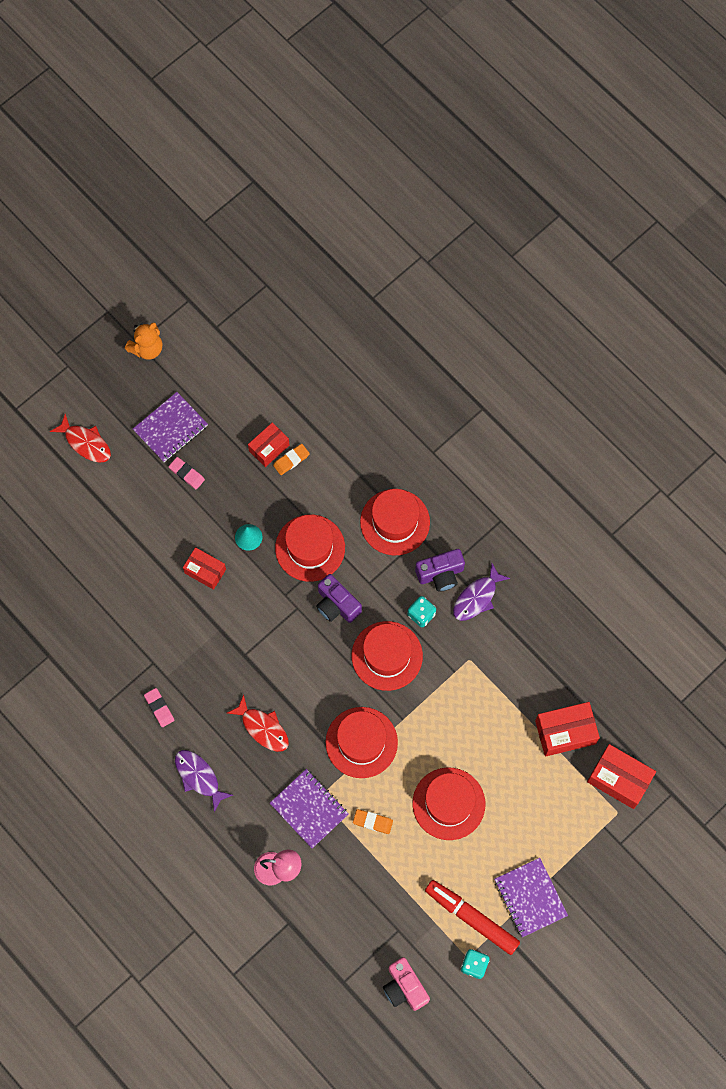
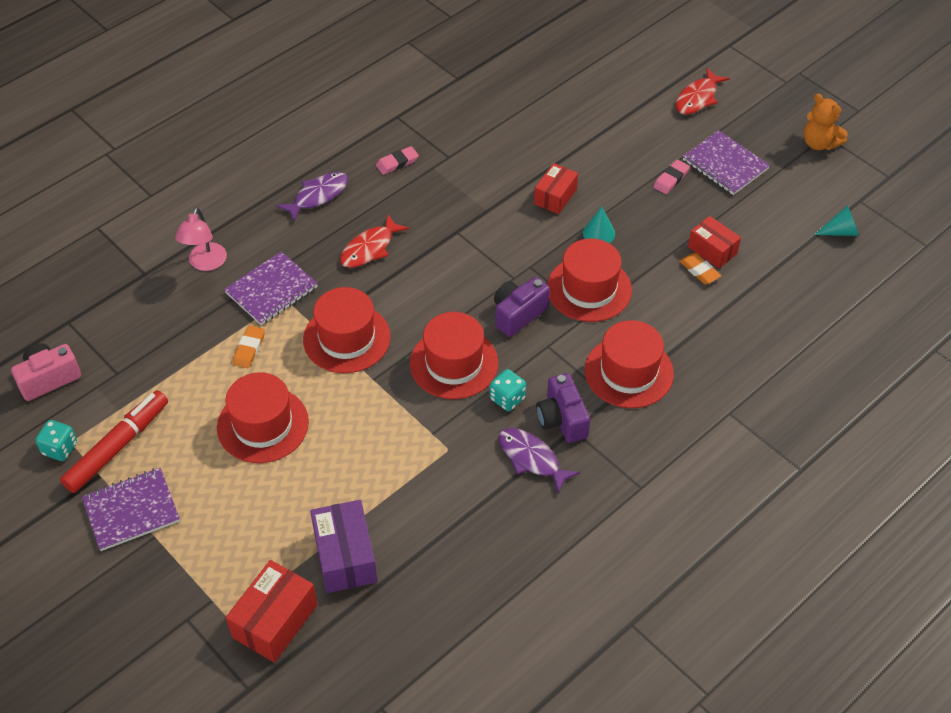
camera: 90 degrees right, 20 degrees down
red box [535,702,600,757] -> purple box [310,500,377,593]
none -> turquoise cone [815,206,859,236]

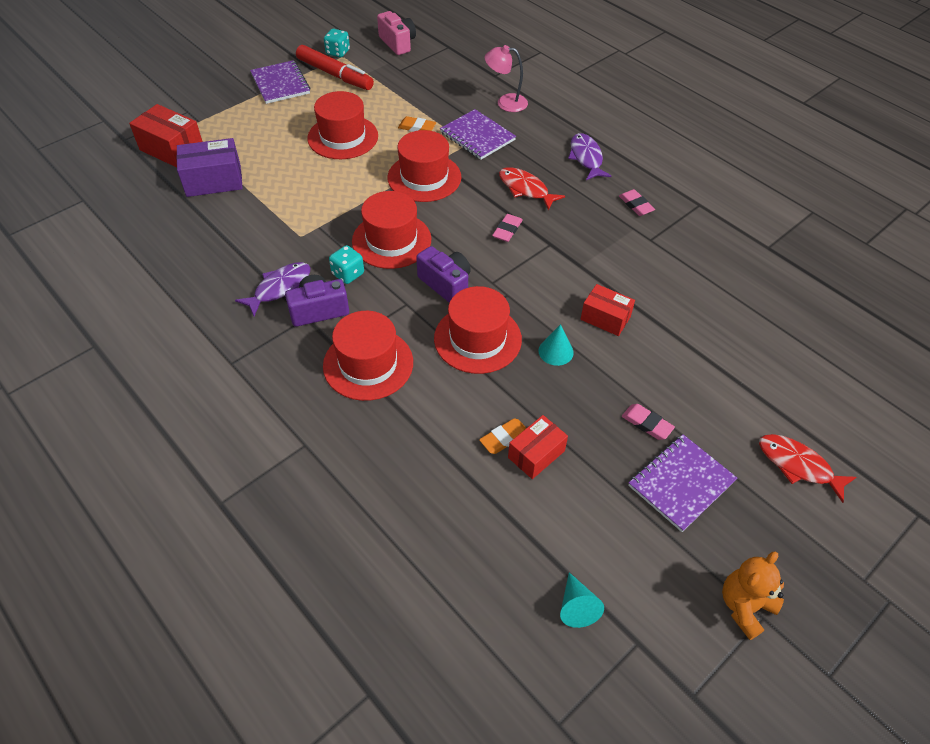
camera: 90 degrees right, 0 degrees up
purple fish [276,172,348,222] -> purple fish turned 150 degrees counterclockwise [568,133,611,180]
none -> pink eraser [492,214,523,242]

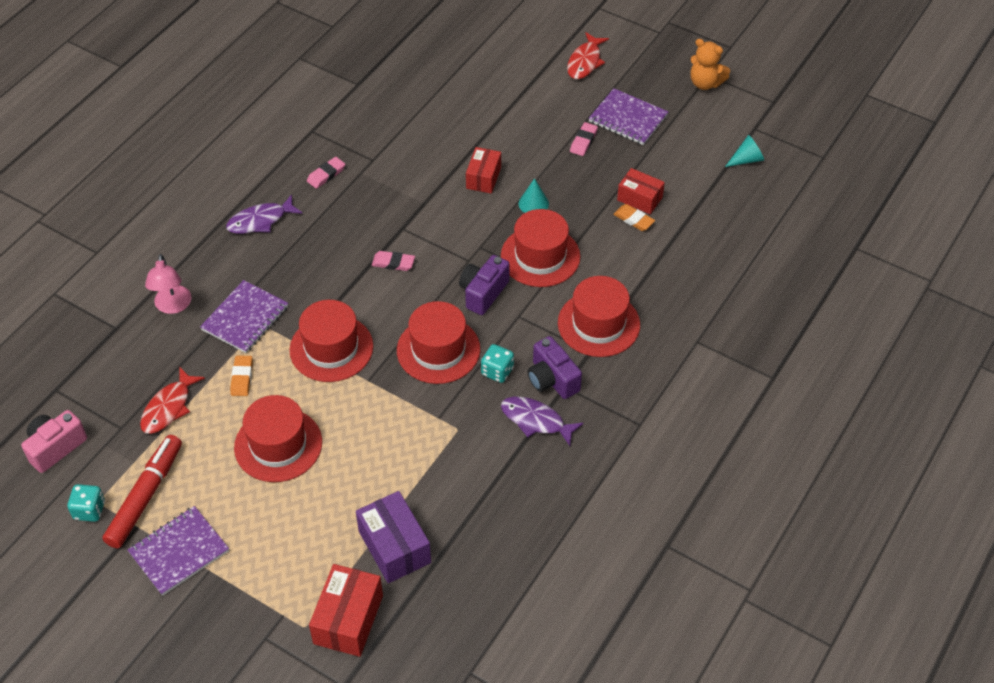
camera: 105 degrees left, 0 degrees up
red fish [499,167,565,210] -> red fish moved to [140,366,205,434]

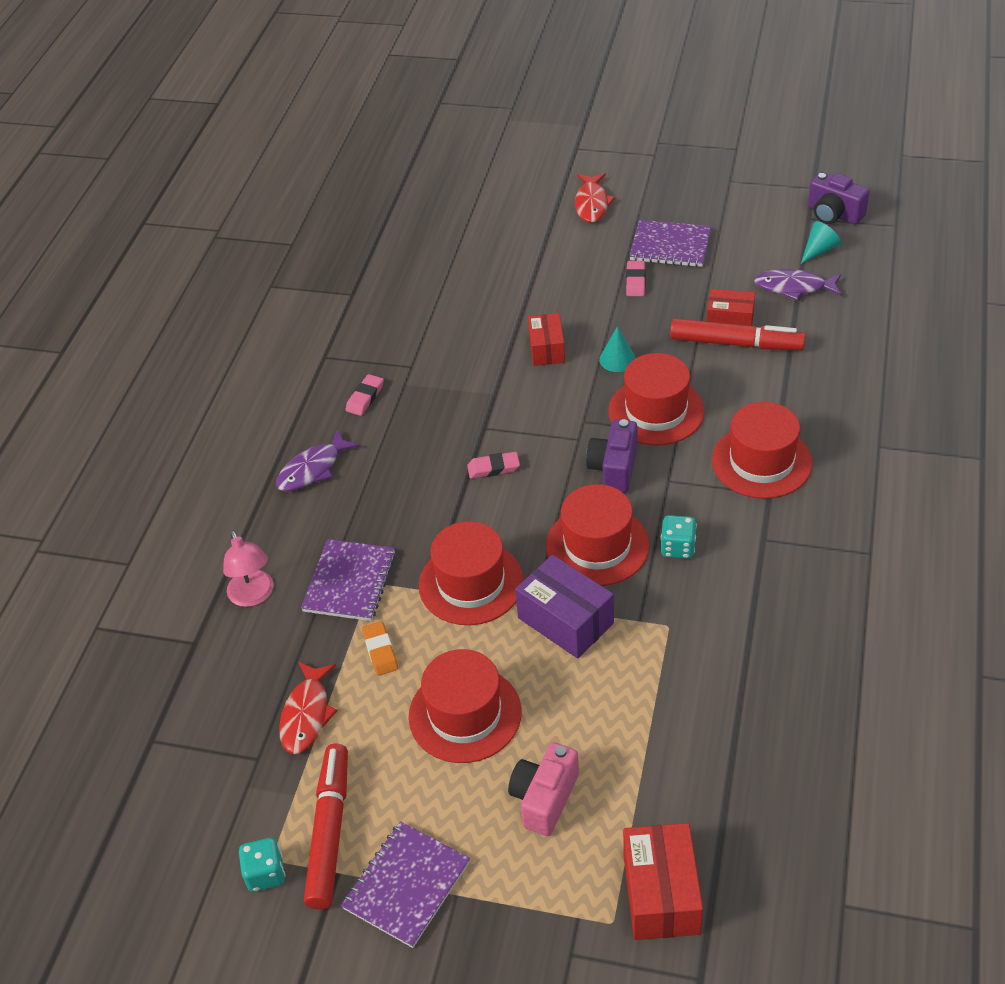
camera: 15 degrees left, 5 degrees down
pink camera [21,410,87,473] -> pink camera moved to [508,742,579,836]
purple box [356,491,431,583] -> purple box moved to [515,555,614,659]
purple fish [501,397,584,446] -> purple fish moved to [754,269,842,300]
purple camera [527,336,582,399] -> purple camera moved to [808,172,870,225]
orange eraser [613,204,655,231] -> red marker [670,318,806,350]
orange teddy bear [690,39,730,90] -> none

